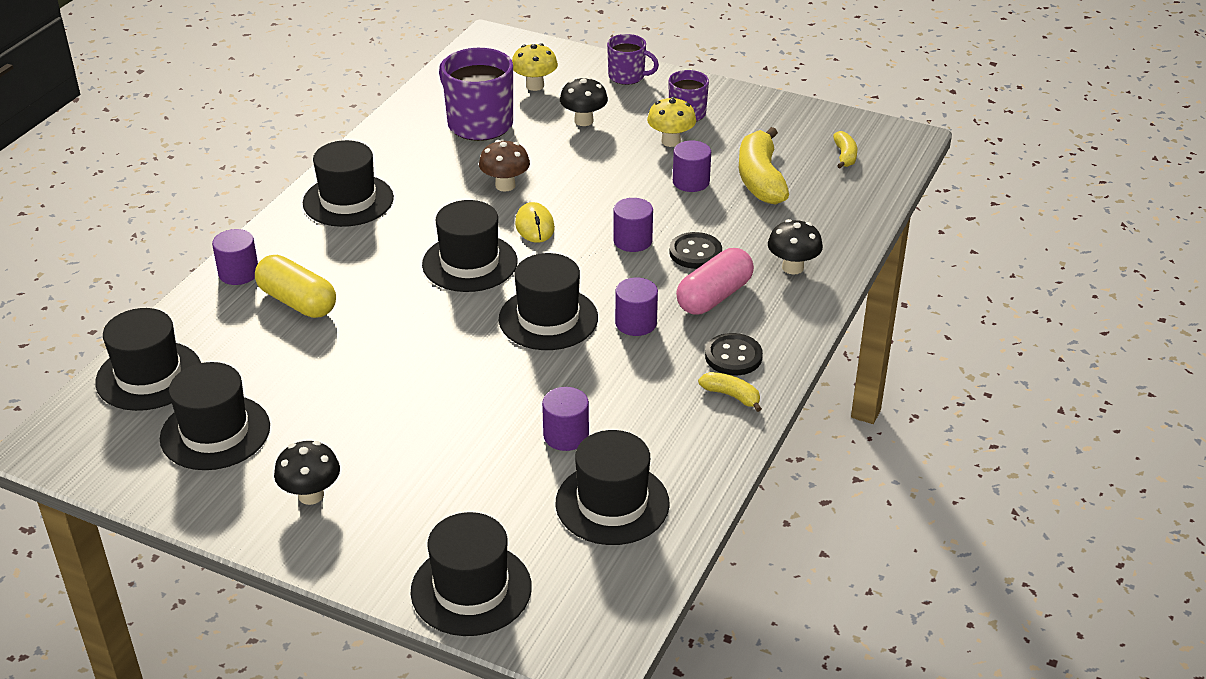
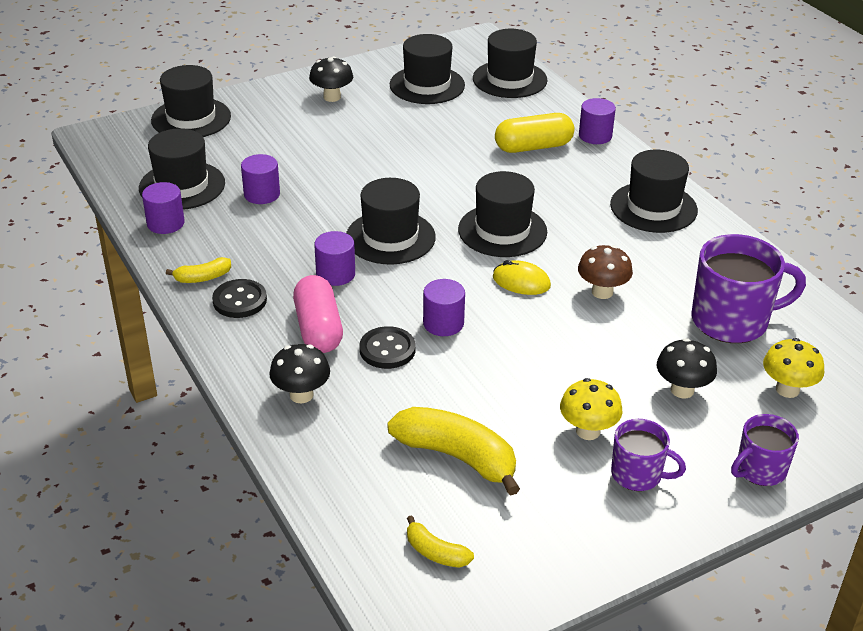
camera: 125 degrees right, 0 degrees up
purple cylinder [673,141,711,192] -> purple cylinder moved to [142,182,185,234]

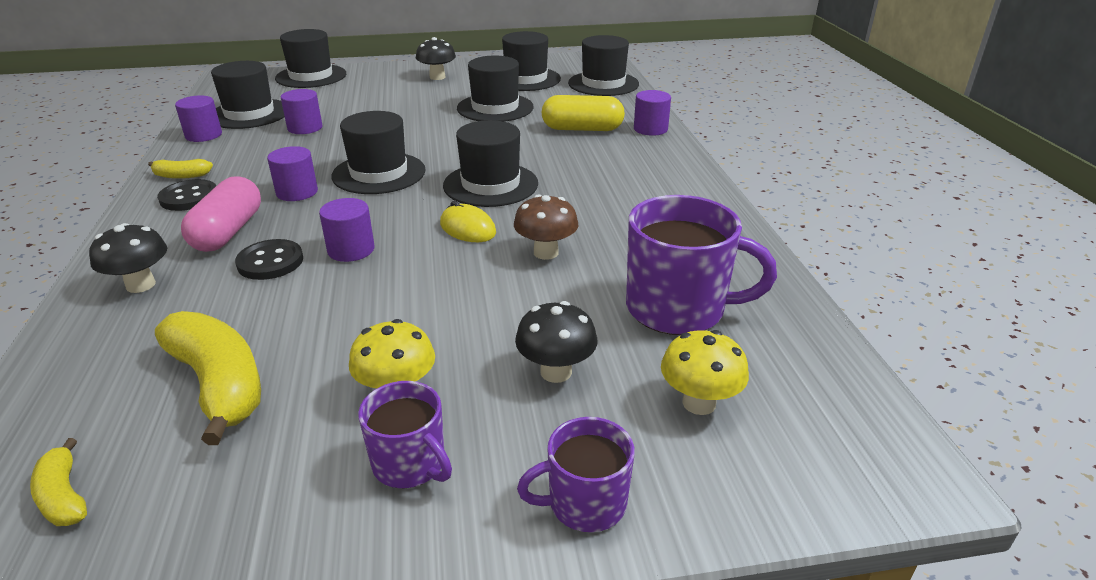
camera: 20 degrees right, 5 degrees down
black hat [610,150,698,233] -> black hat moved to [457,55,534,122]

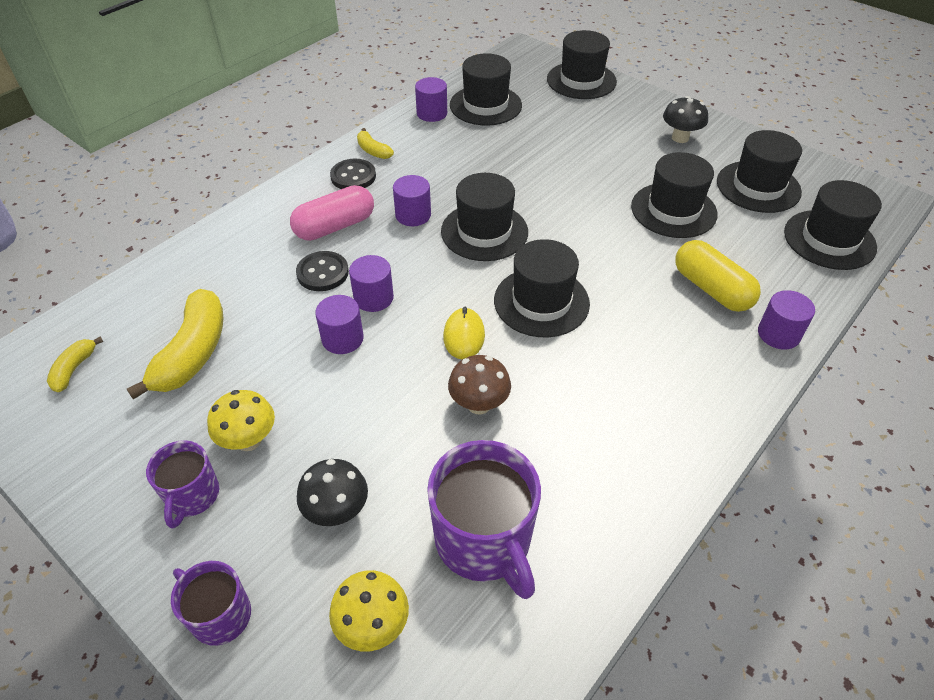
camera: 50 degrees right, 15 degrees up
black mushroom [89,223,167,293] -> none
purple cylinder [281,89,323,134] -> purple cylinder moved to [315,295,364,354]

